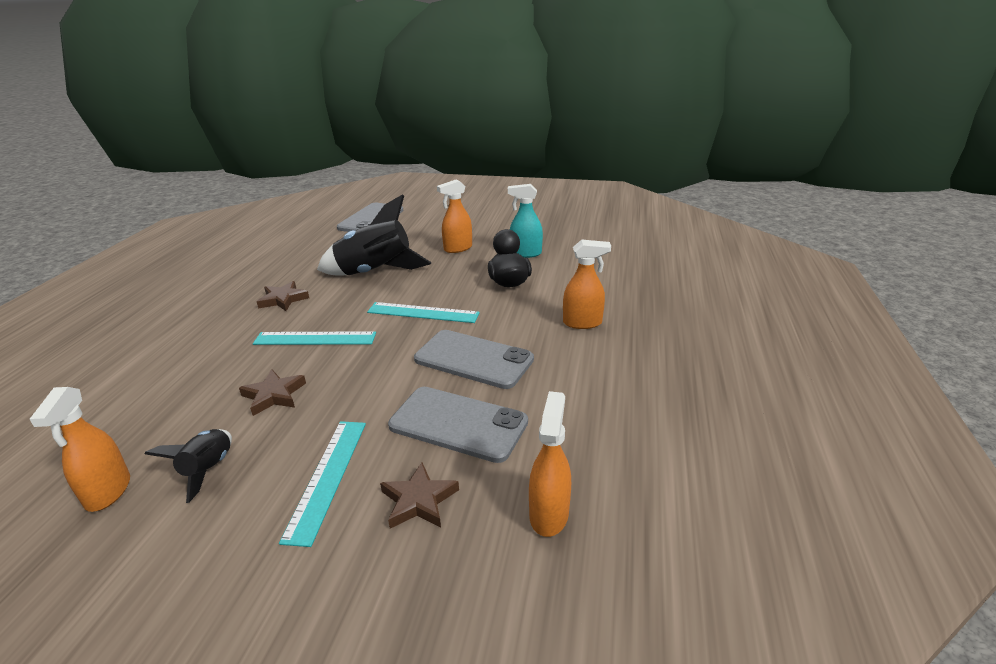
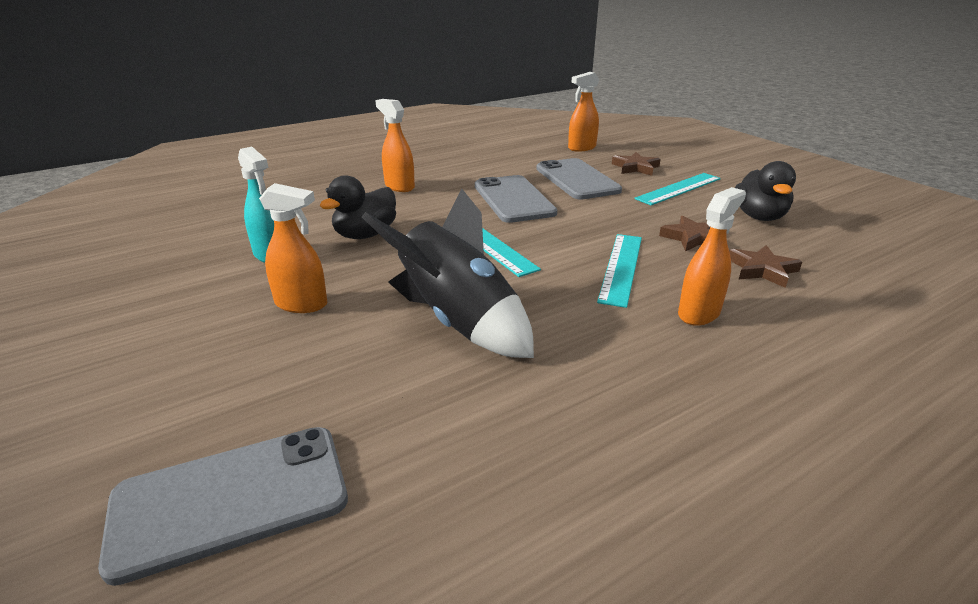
camera: 135 degrees left, 0 degrees up
orange spray bottle [30,387,130,512] -> orange spray bottle moved to [678,187,746,326]
black rocket [145,429,232,503] -> black duck [735,161,796,221]
turquoise ruler [253,331,376,345] -> turquoise ruler turned 60 degrees clockwise [597,234,642,308]
brown star [257,281,309,311] -> brown star moved to [729,245,802,288]

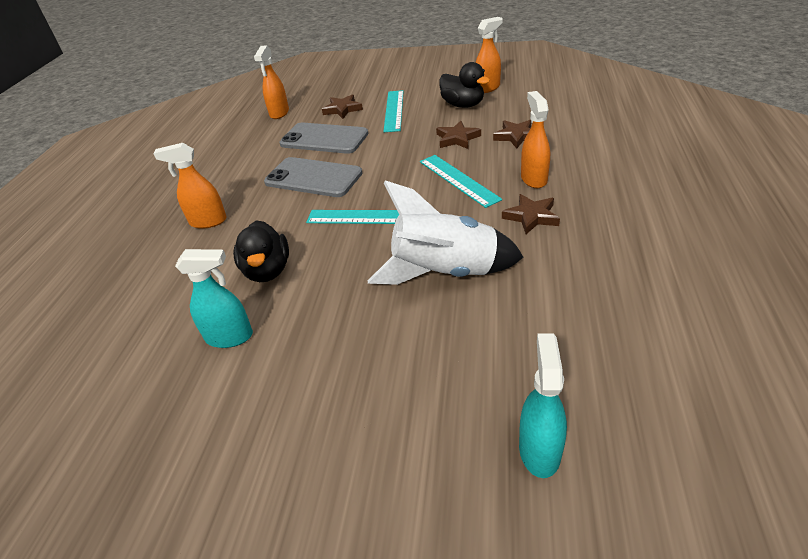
camera: 45 degrees left, 10 degrees up
grey phone [98,427,348,586] -> turquoise spray bottle [519,334,567,478]
orange spray bottle [259,183,327,313] -> orange spray bottle moved to [476,17,503,93]
black rocket [362,188,534,358] -> white rocket [368,180,524,285]
none -> brown star [502,194,560,234]

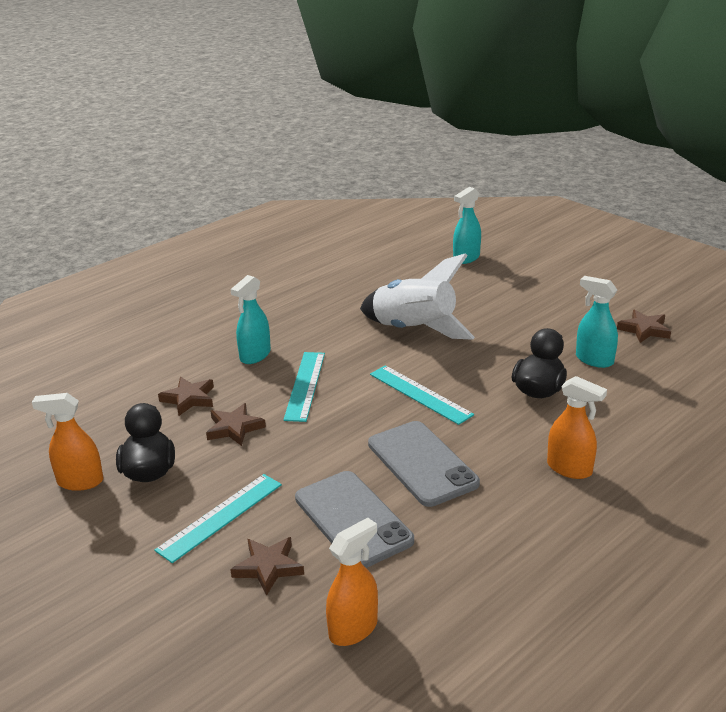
camera: 145 degrees left, 10 degrees down
brown star [502,194,560,234] -> brown star moved to [617,310,671,343]
orange spray bottle [521,91,550,188] -> turquoise spray bottle [231,275,271,364]

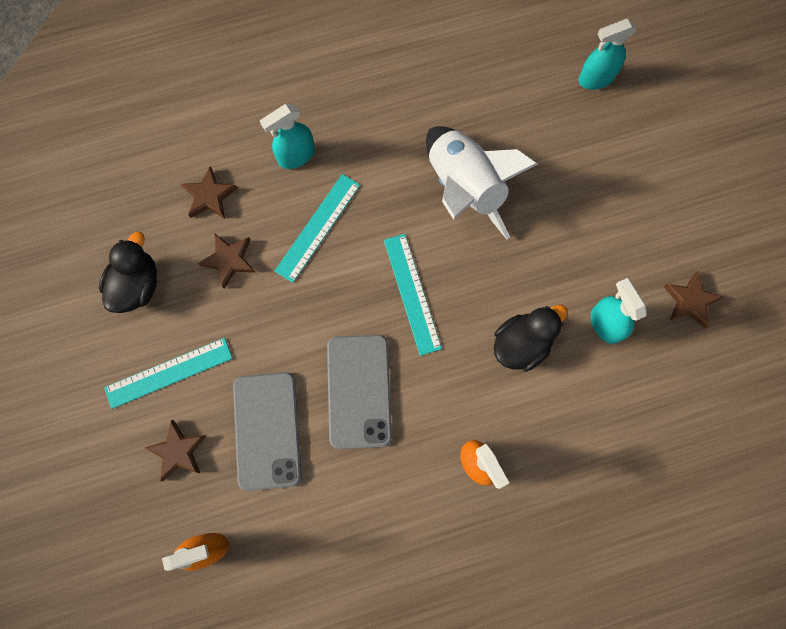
camera: 25 degrees right, 45 degrees up
orange spray bottle [32,393,104,491] -> none

